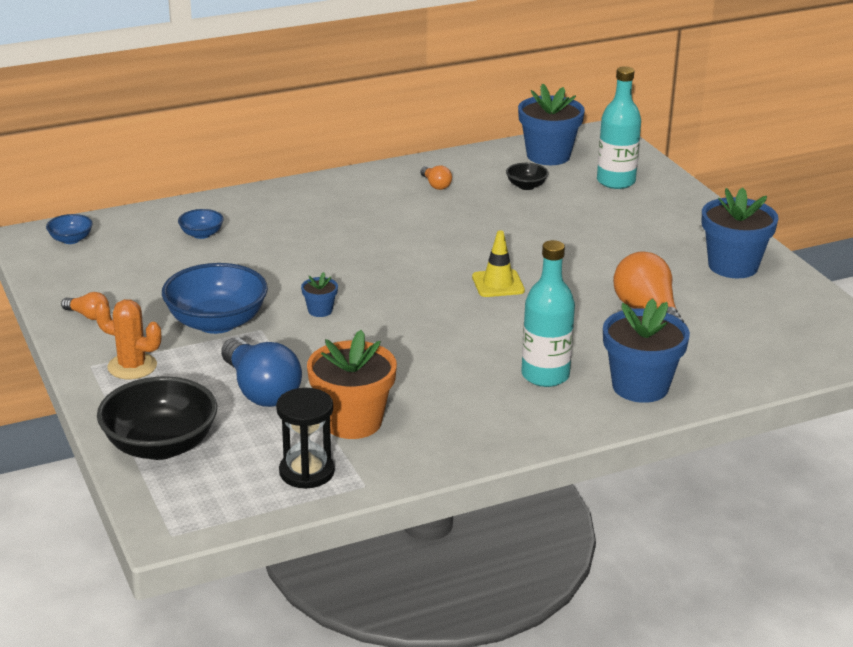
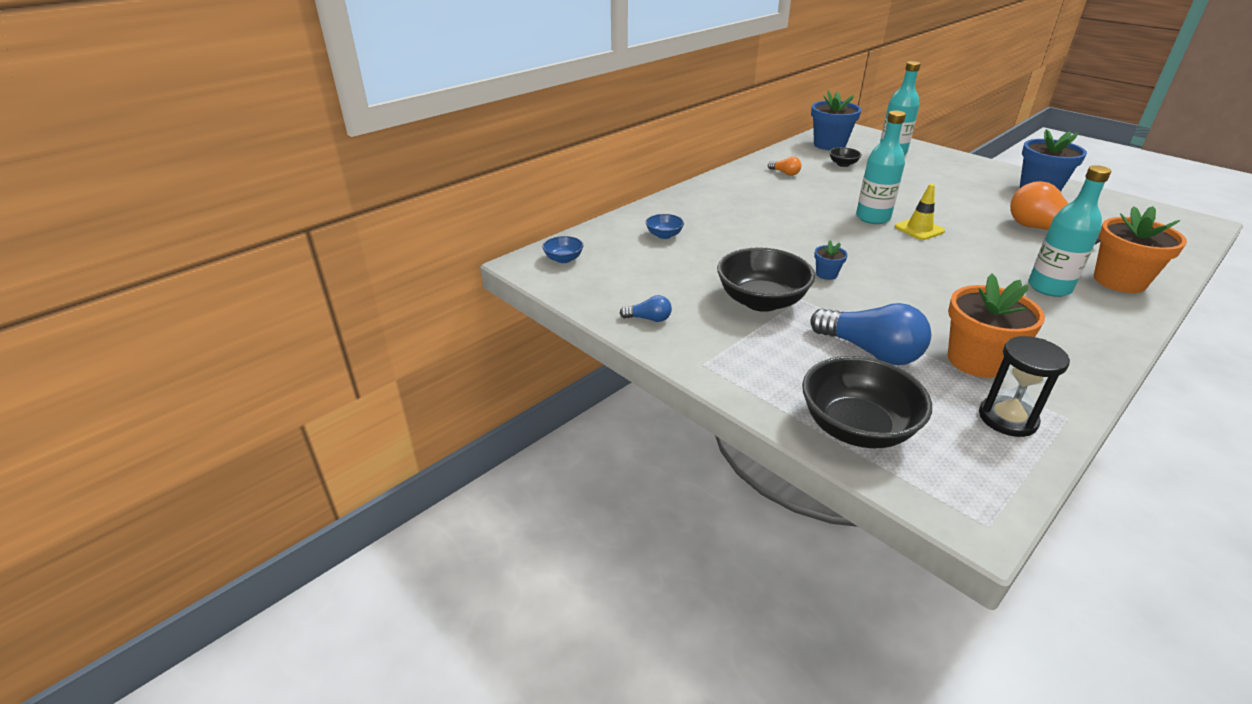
camera: 20 degrees left, 5 degrees up
orange light bulb [61,292,109,320] -> blue light bulb [620,295,672,322]
orange cactus [95,299,161,379] -> none
blue bowl [162,263,268,334] -> black bowl [717,247,815,312]
blue flower pot [603,299,690,403] -> orange flower pot [1094,206,1187,293]
none -> turquoise bottle [856,111,906,224]

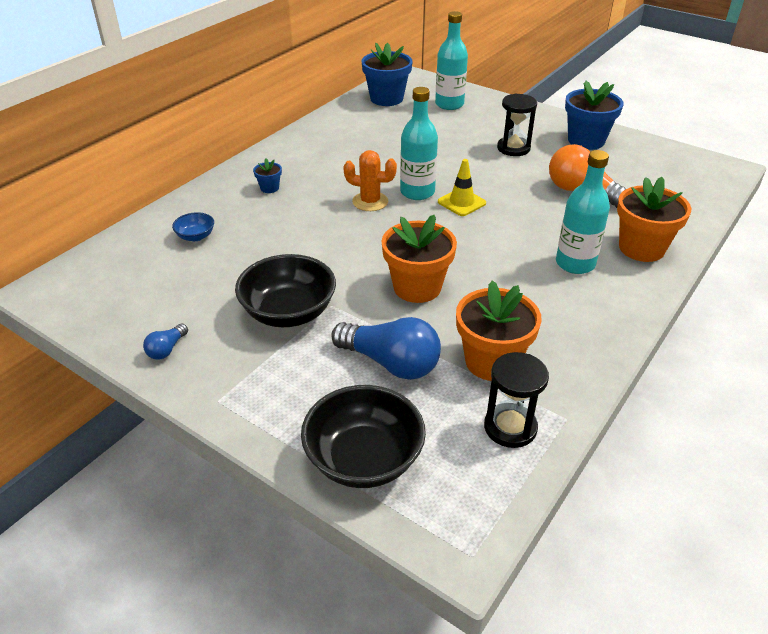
camera: 10 degrees left, 5 degrees up
blue bowl [542,236,584,263] -> none
blue light bulb [620,295,672,322] -> blue light bulb turned 120 degrees clockwise [143,324,188,360]
orange light bulb [768,157,801,176] -> none
blue flower pot [814,241,848,280] -> blue flower pot moved to [253,158,282,193]
black bowl [829,147,862,167] -> none
none -> orange cactus [343,150,397,211]
none -> orange flower pot [381,215,457,303]
none -> black hourglass [497,94,537,156]

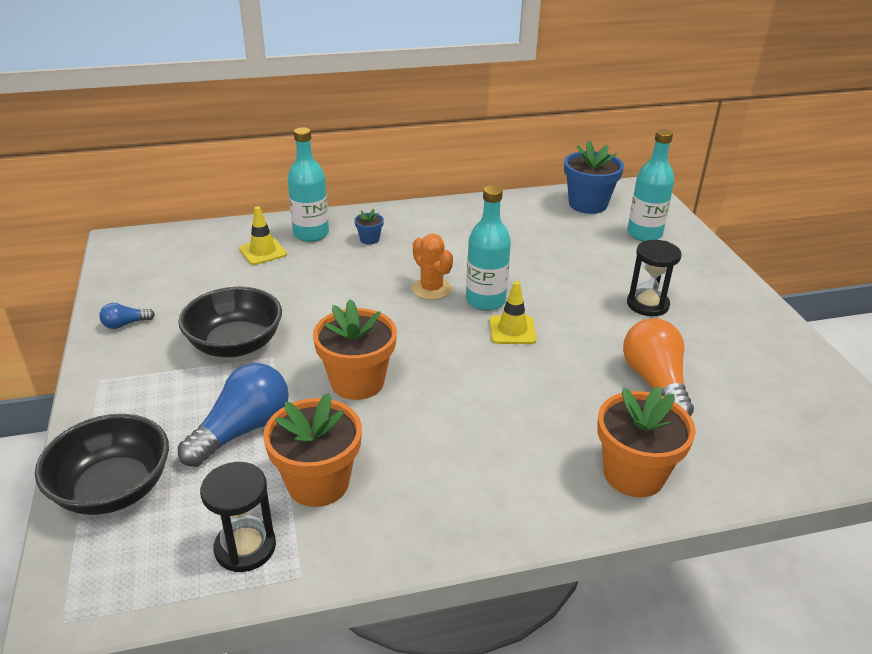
camera: 40 degrees right, 5 degrees down
blue bowl [172,212,214,241] -> yellow traffic cone [239,206,287,265]
blue light bulb [331,317,441,380] -> blue light bulb turned 120 degrees counterclockwise [178,363,289,467]
turquoise bottle [556,150,610,274] -> turquoise bottle moved to [288,127,329,242]
blue flower pot [565,81,623,150] -> none

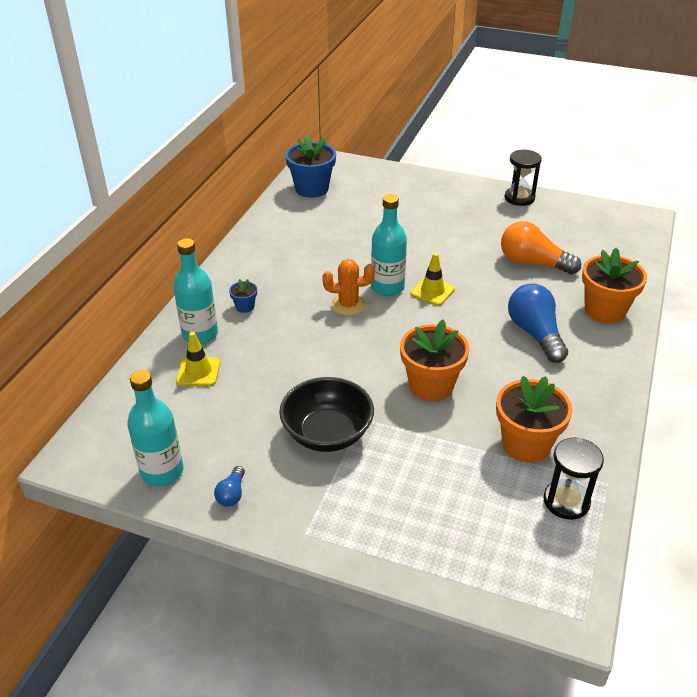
camera: 55 degrees left, 5 degrees up
black bowl [35,414,169,515] -> none
blue light bulb [178,363,289,467] -> blue light bulb moved to [508,283,568,363]
turquoise bottle [627,129,674,241] -> turquoise bottle moved to [127,370,183,486]
black hourglass [627,240,682,316] -> black hourglass moved to [505,150,542,206]

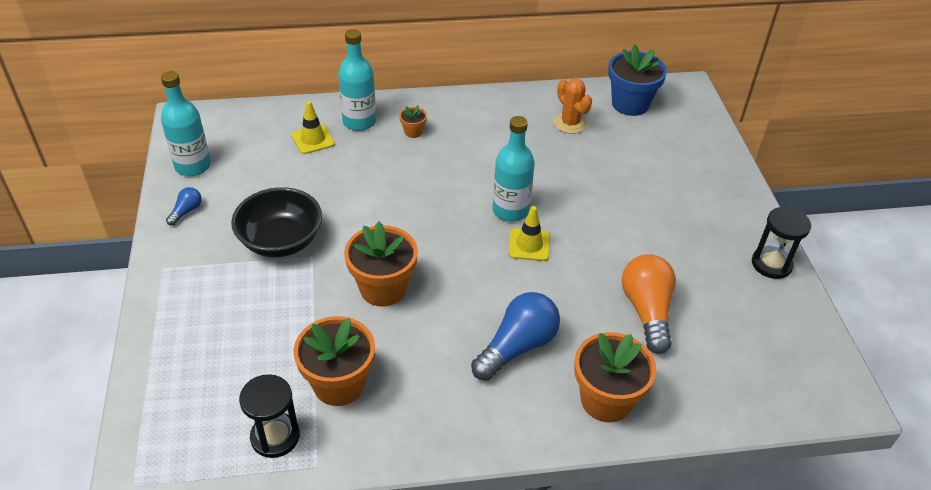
camera: 60 degrees right, 5 degrees up
blue light bulb [214,466,245,507] -> blue light bulb turned 135 degrees clockwise [166,187,202,226]
blue flower pot [229,279,257,313] -> orange flower pot [399,105,427,138]
orange cactus [322,259,375,316] -> orange cactus moved to [554,79,592,134]

